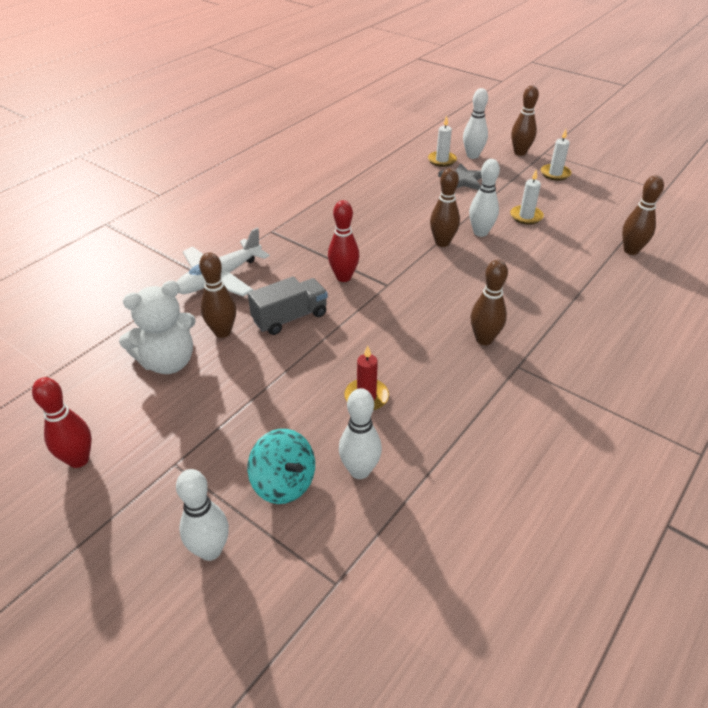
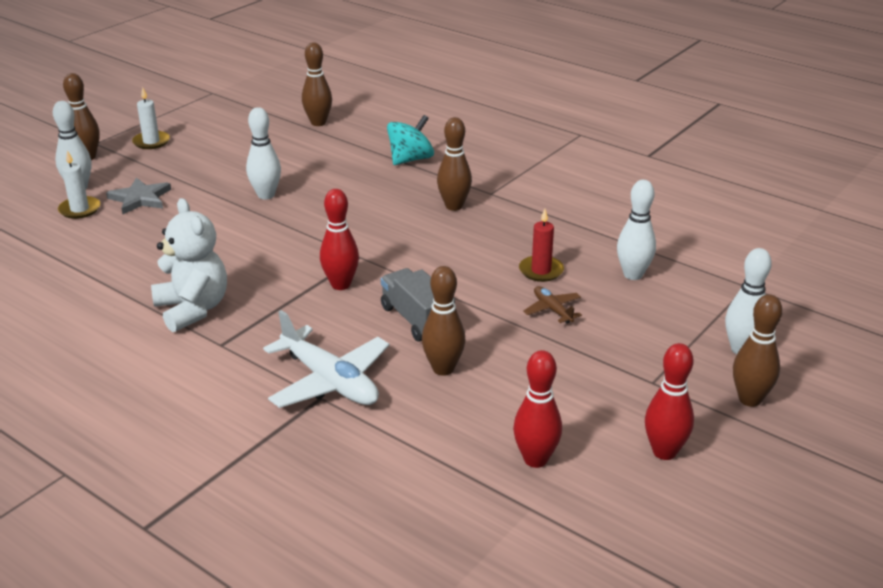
camera: 90 degrees left, 10 degrees down
white teddy bear [119,280,196,374] -> white teddy bear moved to [151,198,227,332]
turquoise spinning top [247,429,315,504] -> turquoise spinning top moved to [387,115,434,165]
brown bowling pin [430,168,460,247] -> brown bowling pin moved to [733,294,783,407]
white candle [510,169,544,225] -> none
none -> red bowling pin [513,350,562,468]
none -> brown plane [523,286,582,323]

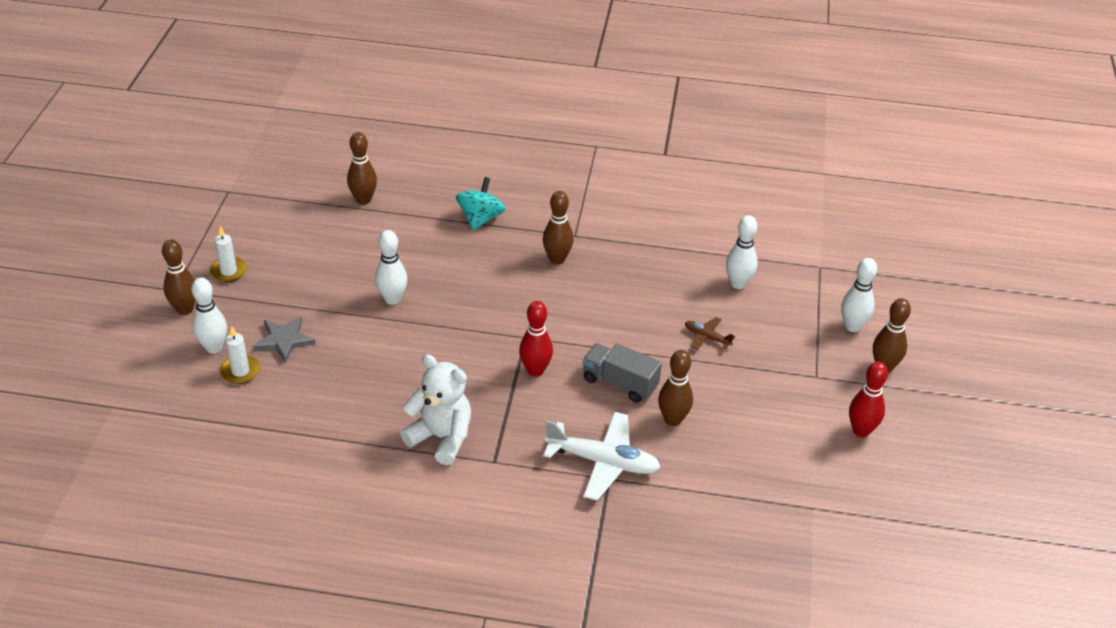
camera: 30 degrees left, 10 degrees up
red bowling pin [513,350,562,468] -> none
red candle [519,209,564,282] -> none

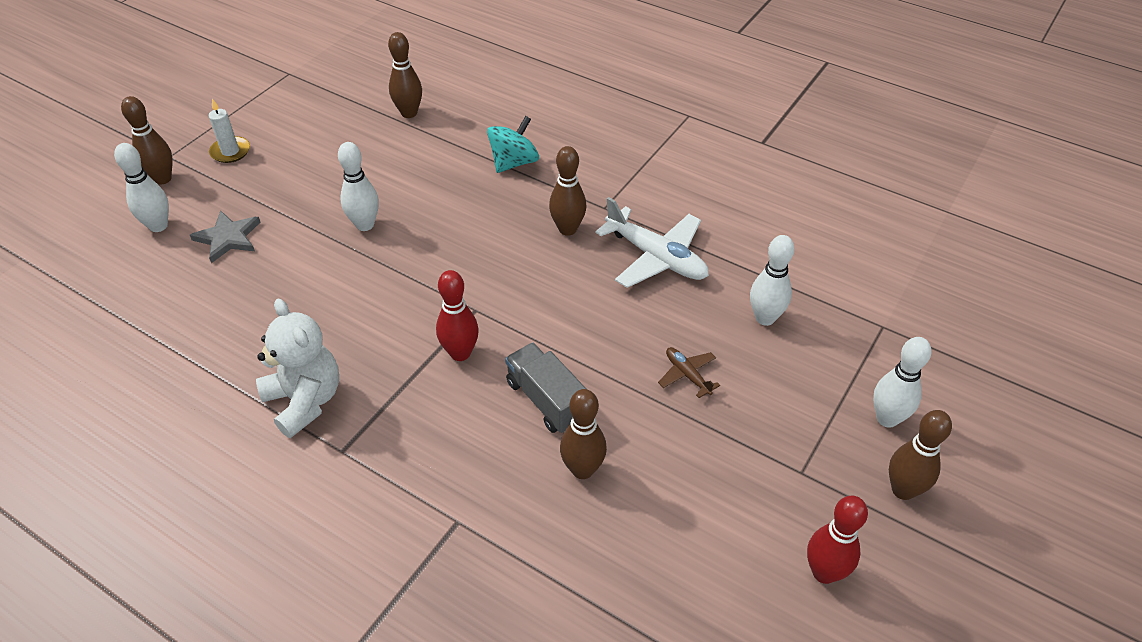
camera: 25 degrees right, 5 degrees up
white candle [220,327,261,384] -> none
white plane [543,412,661,501] -> white plane moved to [595,197,709,288]

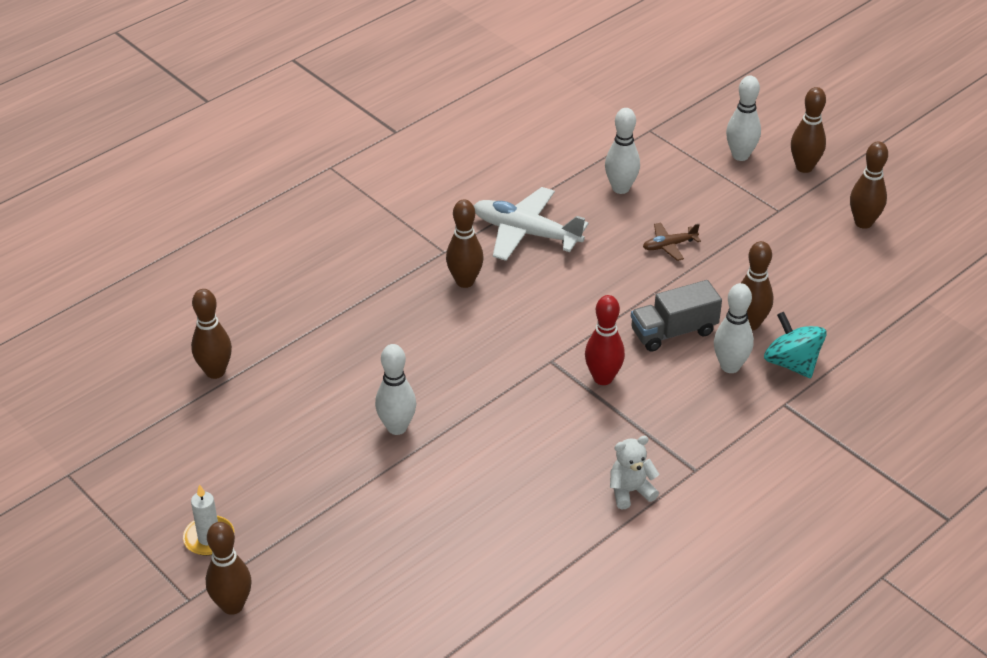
camera: 75 degrees left, 5 degrees down
white bowling pin [114,143,169,232] -> white bowling pin moved to [714,283,754,373]
grey star [190,210,260,263] -> none
white teddy bear [256,299,339,438] -> white teddy bear [610,435,659,509], size x0.59
turquoise spinning top [487,116,539,173] -> turquoise spinning top moved to [764,312,827,378]
white plane [595,197,709,288] -> white plane turned 120 degrees counterclockwise [474,187,588,261]
red bowling pin [807,496,868,584] -> brown bowling pin [850,141,888,229]

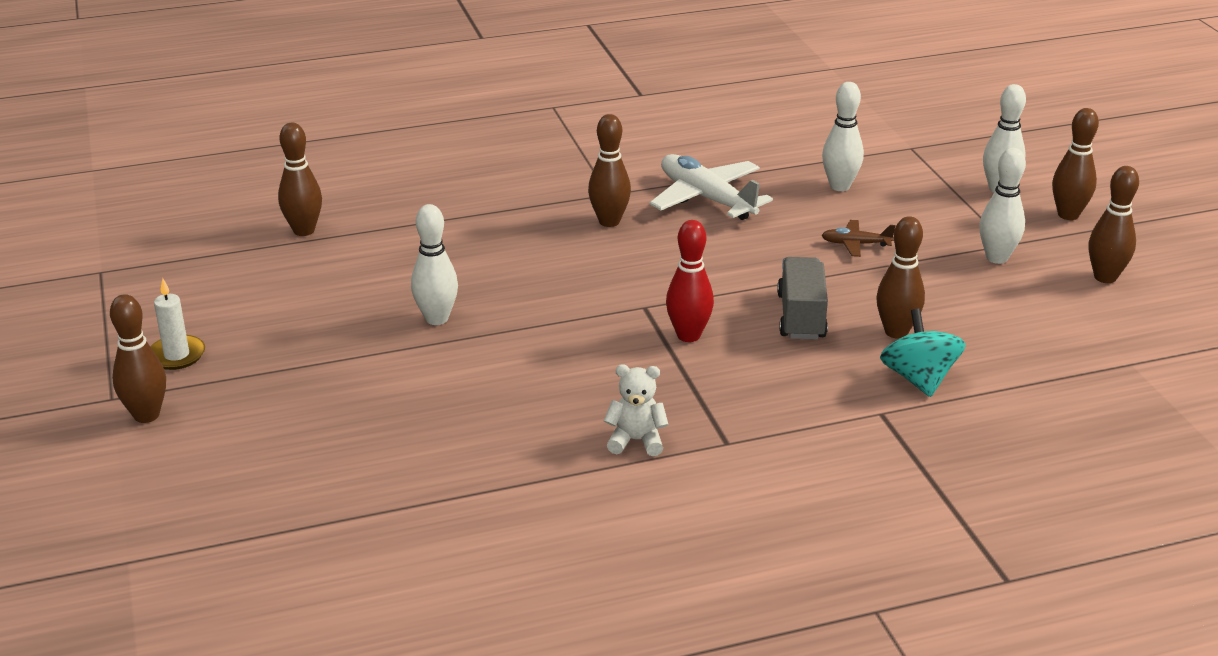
camera: 25 degrees right, 10 degrees down
grey truck [631,280,722,352] -> grey truck turned 90 degrees clockwise [777,257,828,340]
white bowling pin [714,283,754,373] -> white bowling pin moved to [980,148,1026,264]

